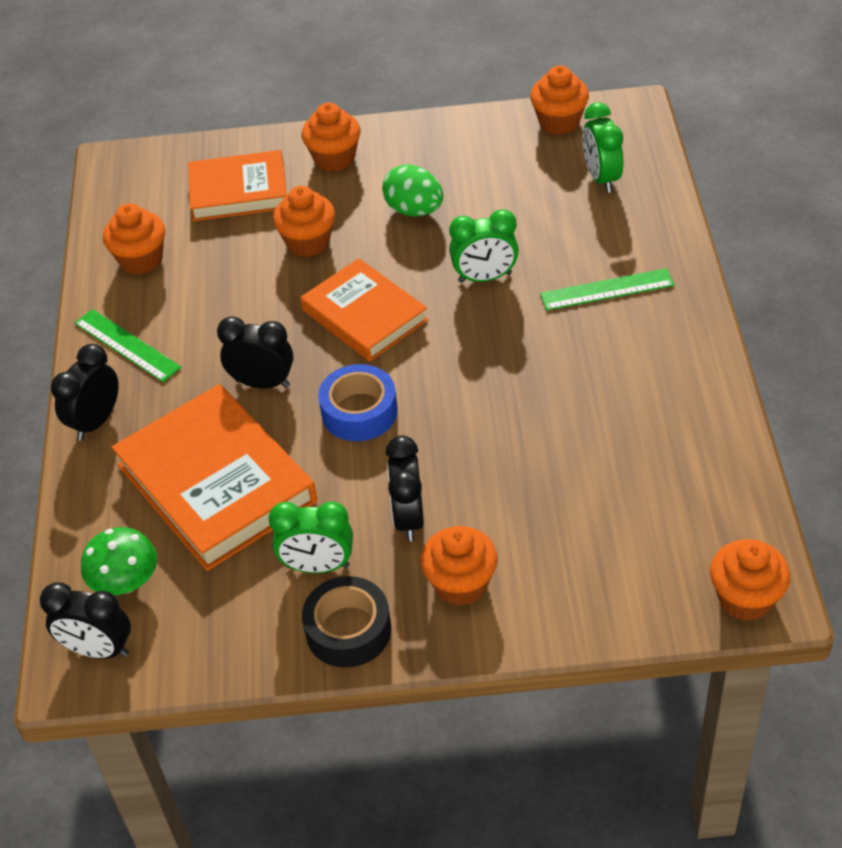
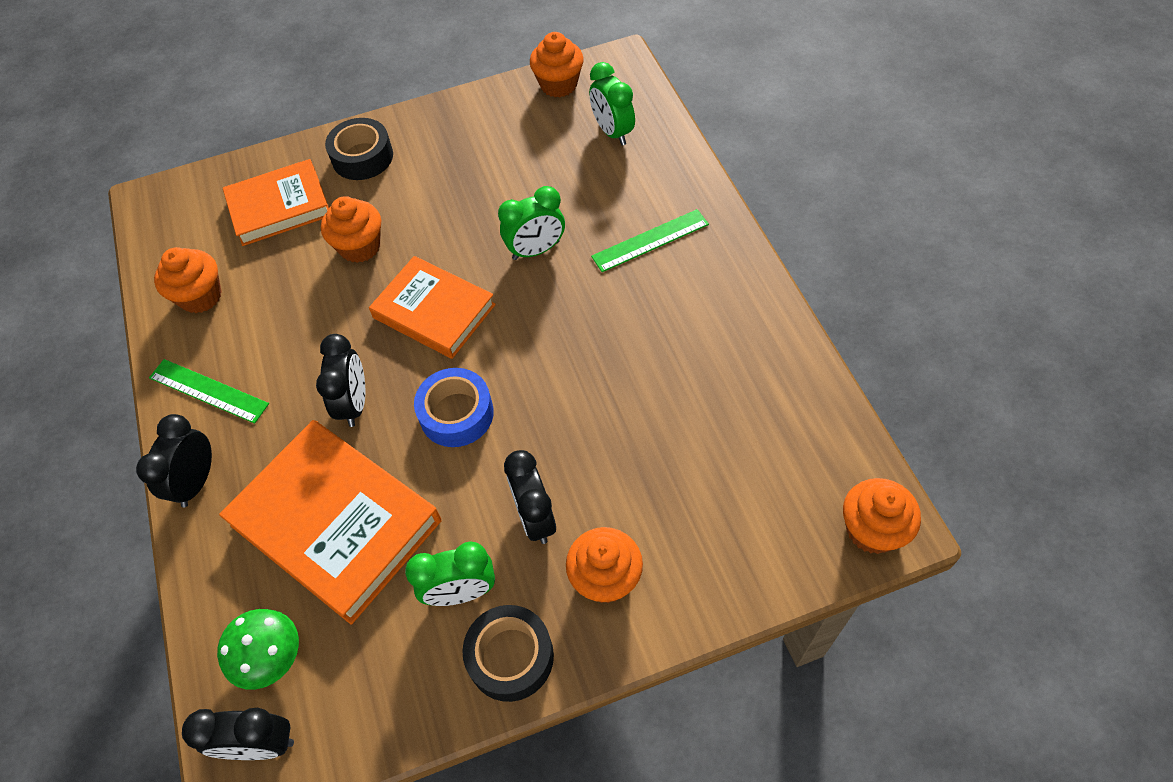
camera: 15 degrees left, 10 degrees up
black clock [217,316,294,389] -> black clock turned 90 degrees clockwise [316,334,365,427]
orange cupcake [302,103,360,172] -> black tape [325,118,393,180]
green egg [382,164,443,217] -> none

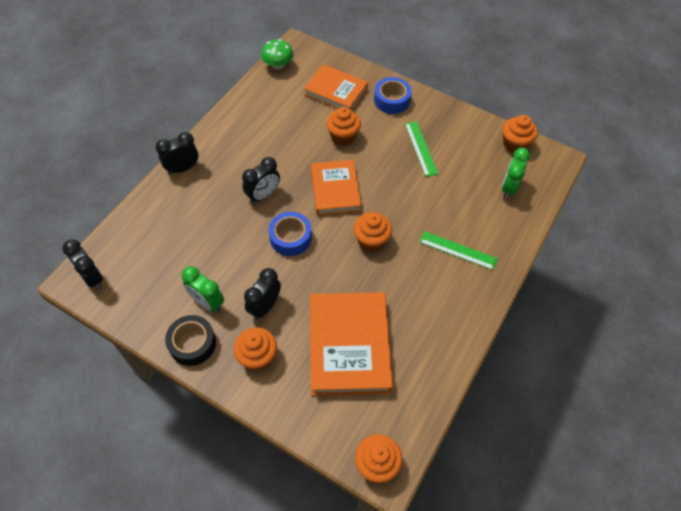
camera: 45 degrees right, 0 degrees up
green ruler [149,359,269,424] -> green ruler moved to [405,121,438,177]
orange cupcake [154,247,222,313] -> orange cupcake moved to [353,212,392,252]
green mushroom [217,609,299,690] -> green mushroom moved to [261,39,293,70]
orange book [219,420,442,625] -> orange book moved to [310,292,393,396]
black tape [325,118,393,180] -> blue tape [374,77,412,114]
green clock [498,186,565,260] -> none

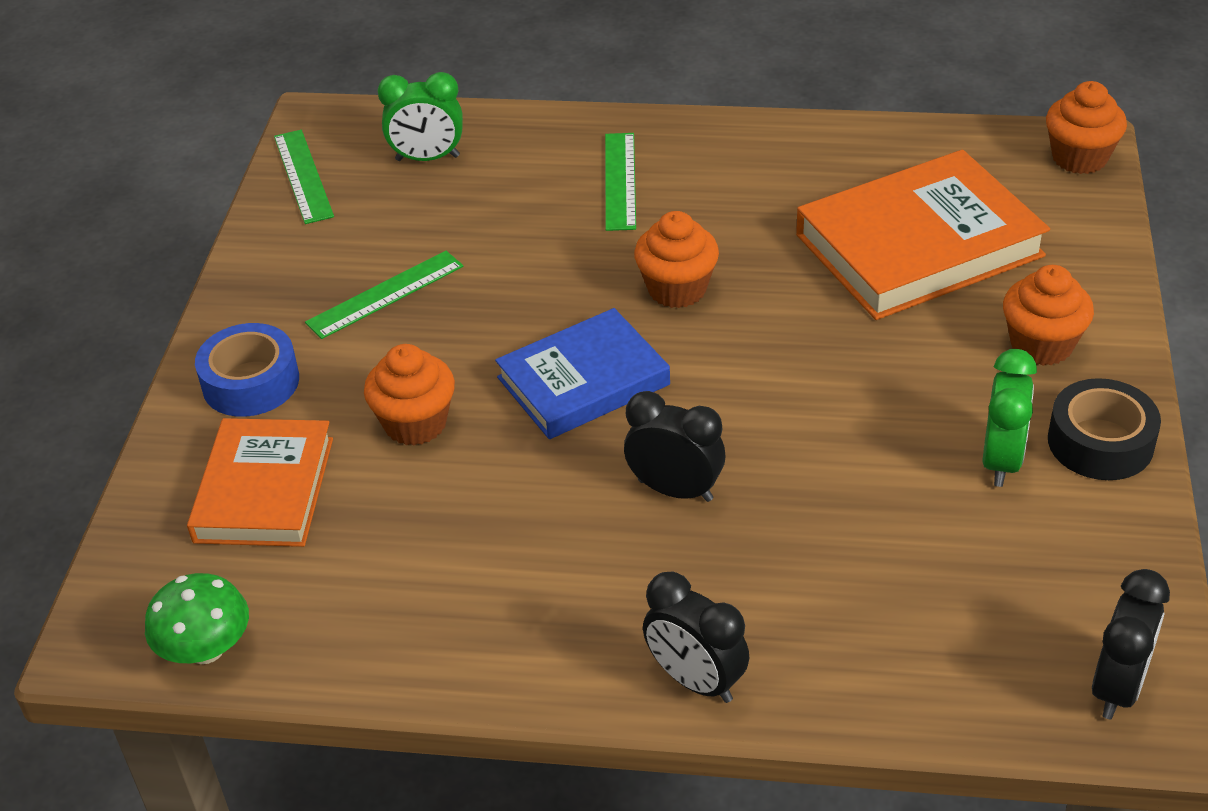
camera: 110 degrees left, 15 degrees down
black clock [244,268,281,320] -> none
blue tape [268,212,312,256] -> none
orange book [311,160,361,216] -> blue book [495,308,670,439]
orange cupcake [502,115,538,153] -> green ruler [274,130,334,224]

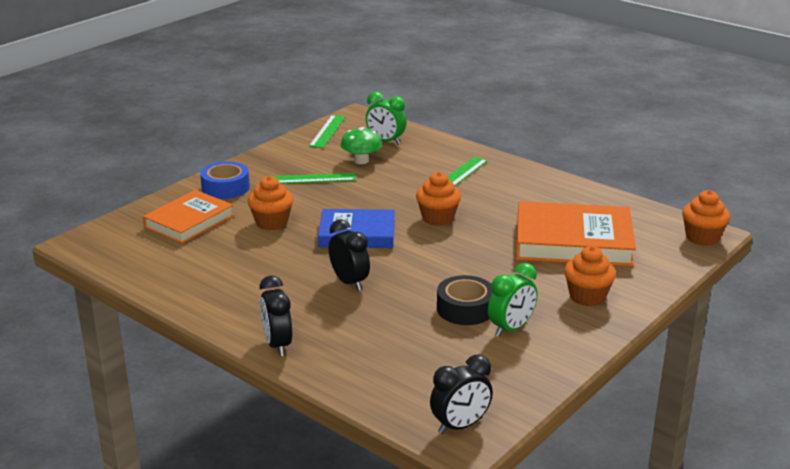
camera: 30 degrees right, 15 degrees down
green mushroom [145,573,249,664] -> green mushroom moved to [341,127,382,164]
black tape [1048,378,1161,480] -> black tape moved to [437,275,493,325]

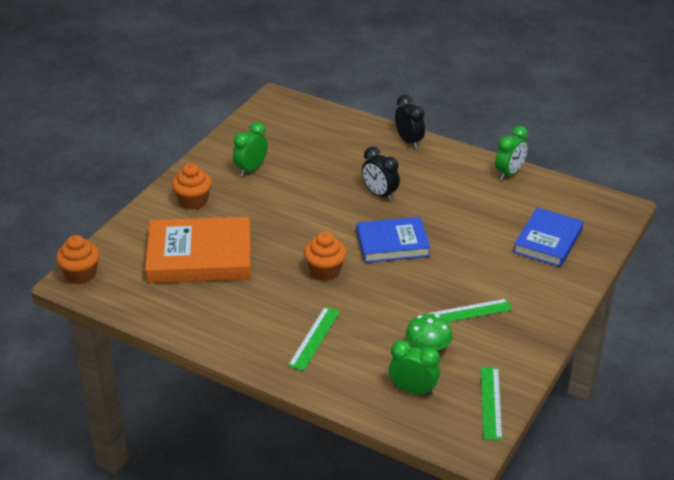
camera: 170 degrees right, 10 degrees up
orange book [143,190,234,244] -> blue book [513,207,584,267]
blue tape [200,161,250,199] -> none
orange cupcake [248,176,293,230] -> none
black clock [430,355,493,434] -> none
black tape [437,275,493,325] -> none
none -> green clock [495,126,528,180]

